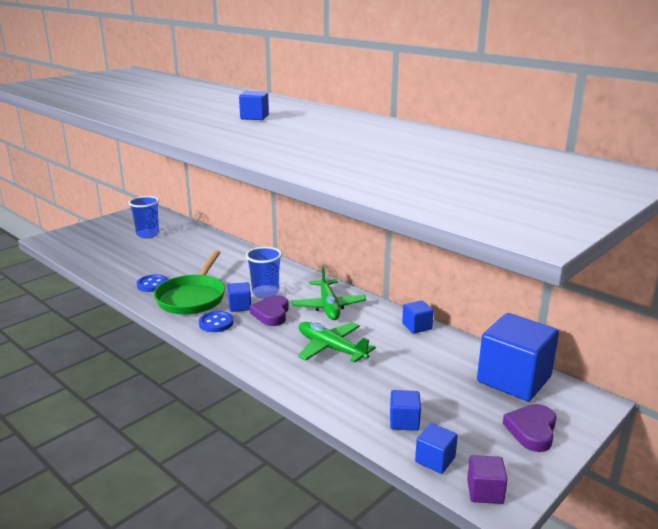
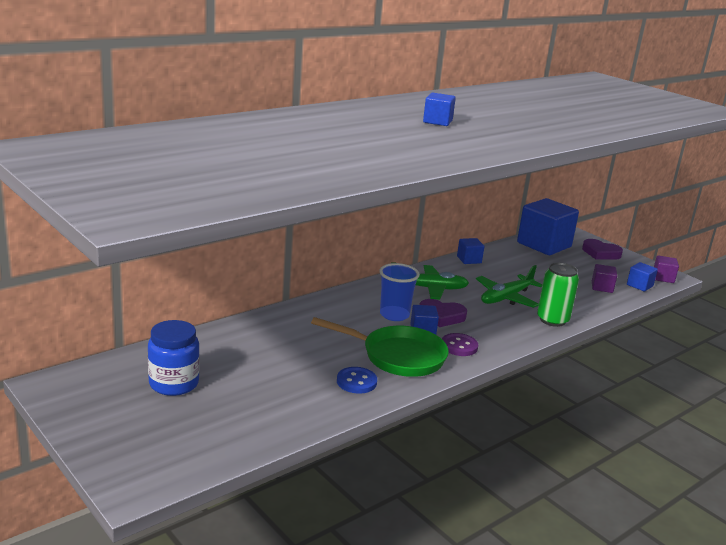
camera: 85 degrees left, 0 degrees up
blue cup [128,196,159,238] -> blue jar [148,320,200,396]
blue button [199,311,233,332] -> purple button [442,333,478,356]
blue cube [390,390,421,431] -> purple cube [592,264,617,293]
none -> green can [537,262,579,327]

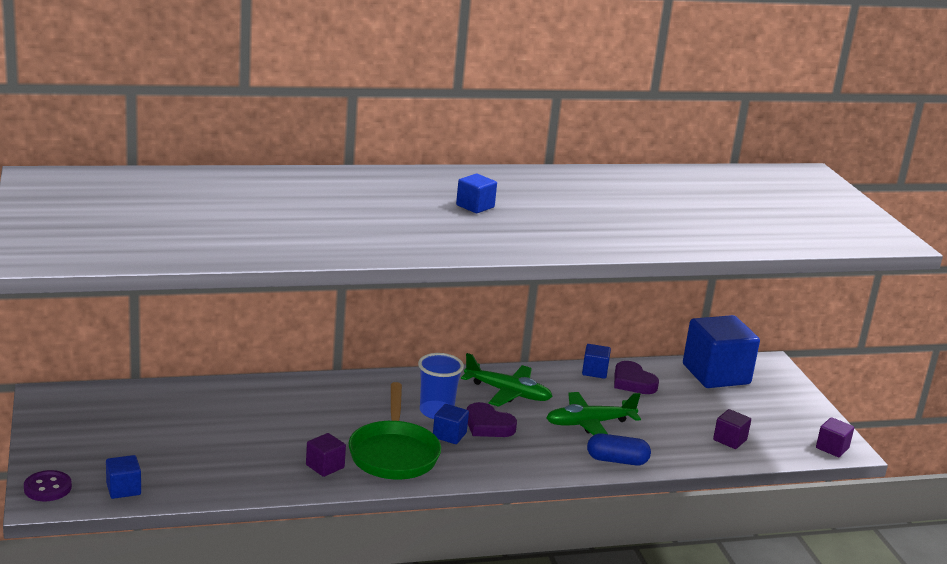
camera: 25 degrees right, 0 degrees up
blue jar [148,320,200,396] -> none
green pan [311,317,449,377] -> green pan turned 45 degrees clockwise [349,382,441,479]
blue button [337,367,377,394] -> purple cube [306,433,346,477]
purple button [442,333,478,356] -> purple button moved to [24,470,72,501]
green can [537,262,579,327] -> blue capsule [587,434,651,465]
purple heart [582,239,623,260] -> purple heart moved to [614,361,659,394]
blue cube [627,262,658,291] -> blue cube moved to [106,455,141,499]

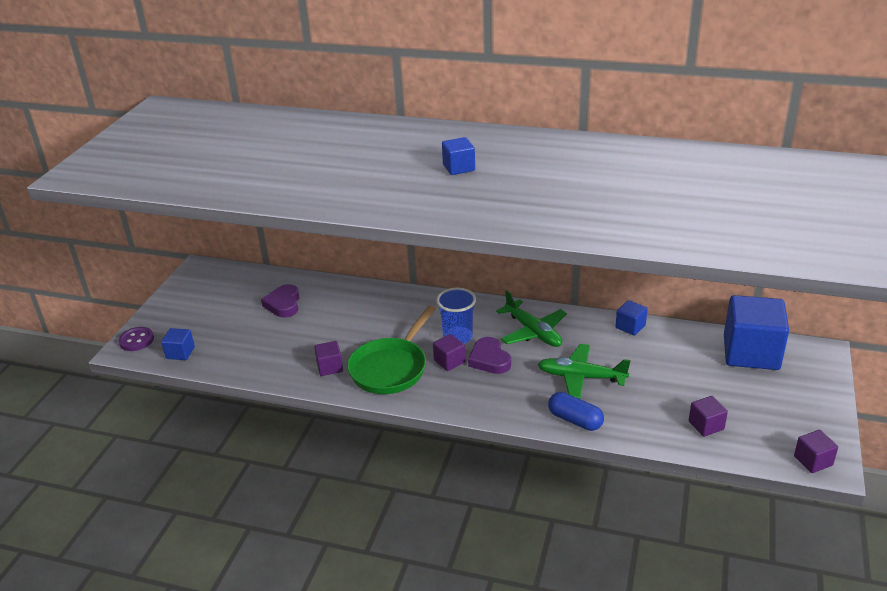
camera: 35 degrees right, 10 degrees up
blue cube [433,404,469,444] -> purple cube [433,334,465,371]
purple heart [614,361,659,394] -> purple heart moved to [261,284,299,318]

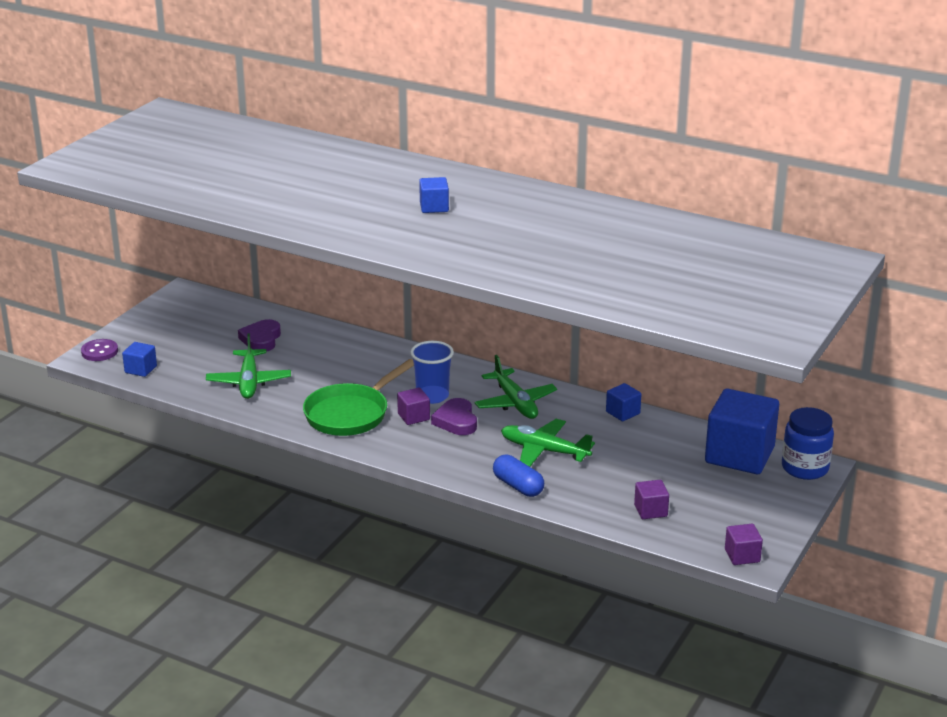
camera: 10 degrees right, 5 degrees down
purple cube [314,341,343,376] -> none
none -> green plane [206,333,291,399]
none -> blue jar [782,407,834,480]

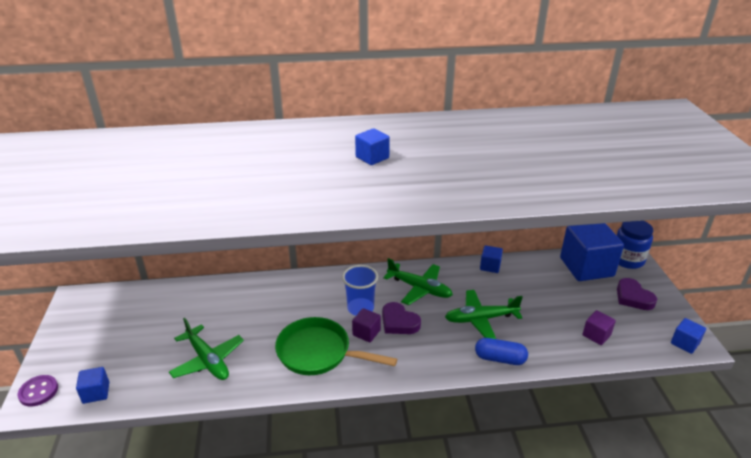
camera: 35 degrees left, 5 degrees up
purple heart [238,319,281,352] -> purple heart moved to [617,278,657,310]
green pan [303,359,414,436] -> green pan turned 105 degrees clockwise [275,317,397,375]
purple cube [725,524,763,565] -> blue cube [671,318,706,354]

